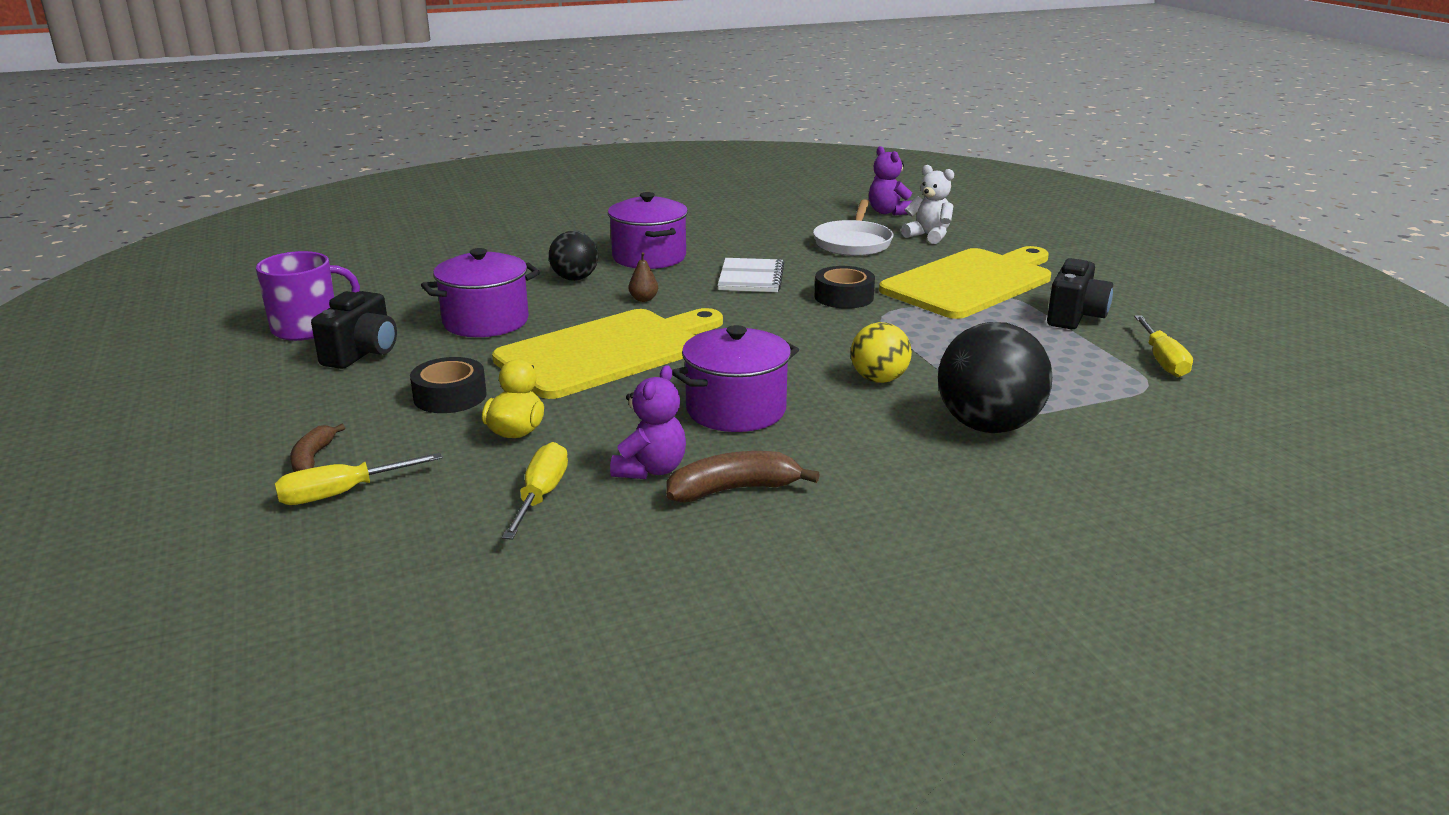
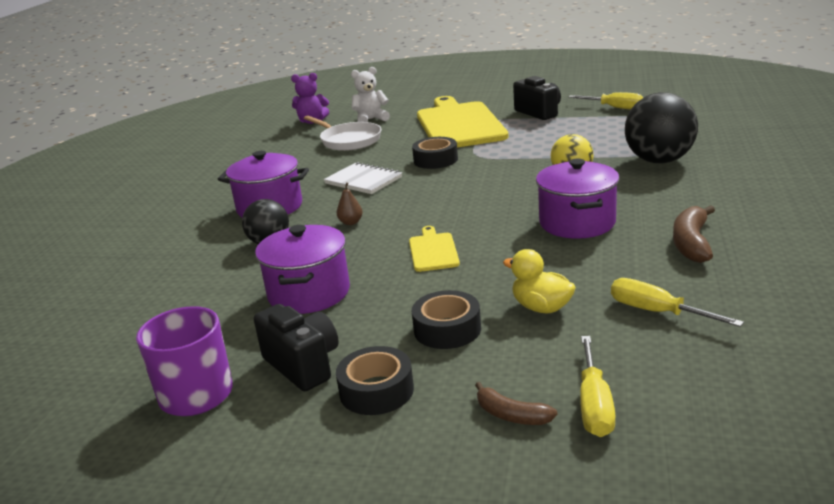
camera: 55 degrees left, 0 degrees up
yellow cutting board [492,308,723,399] -> yellow cutting board [409,226,460,272], size x0.44
purple teddy bear [610,365,686,479] -> none
none -> black tape [336,346,414,415]

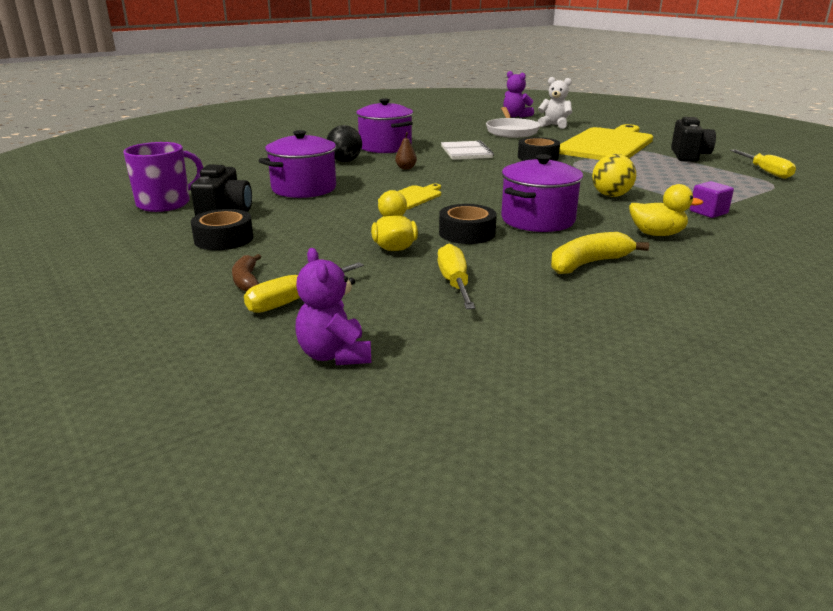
camera: 40 degrees right, 0 degrees up
black tape [412,290,481,349] -> black tape moved to [439,204,497,244]
black ball [625,92,698,164] -> purple cube [690,181,734,218]
brown banana [673,205,715,263] -> yellow banana [551,232,649,274]
none -> purple teddy bear [295,248,371,365]
none -> yellow duck [629,184,703,236]

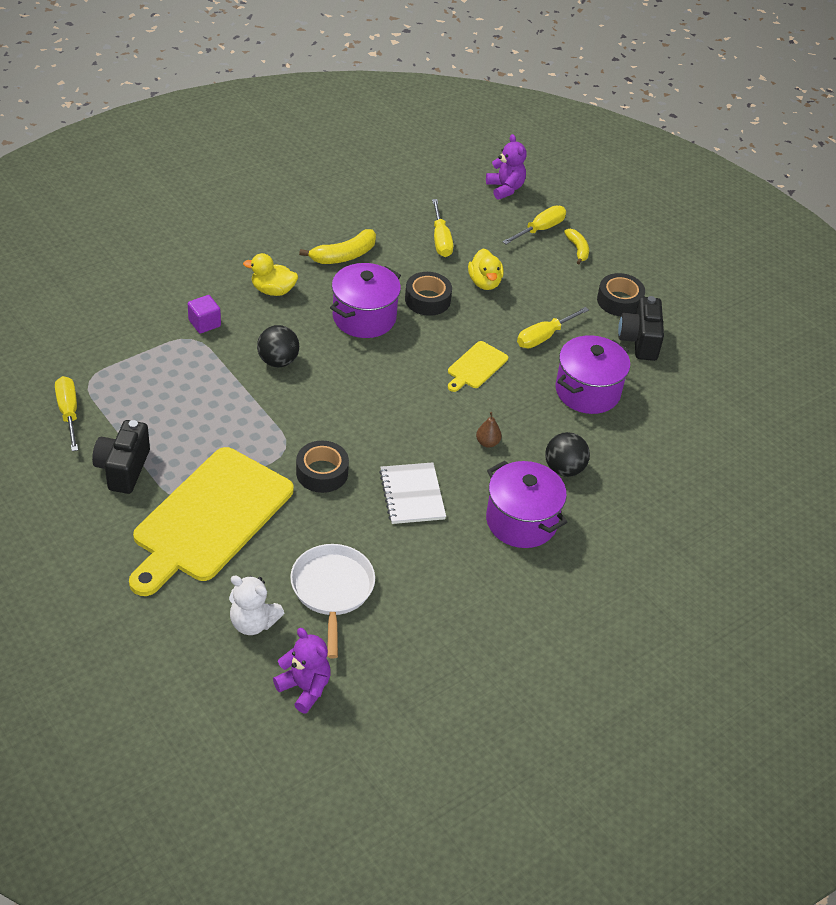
camera: 175 degrees right, 20 degrees up
purple mug [123,142,204,212] -> none
brown banana [232,254,261,292] -> yellow banana [564,229,589,264]
yellow ball [592,154,636,197] -> black ball [257,325,299,367]
none -> yellow screwdriver [517,307,589,348]

